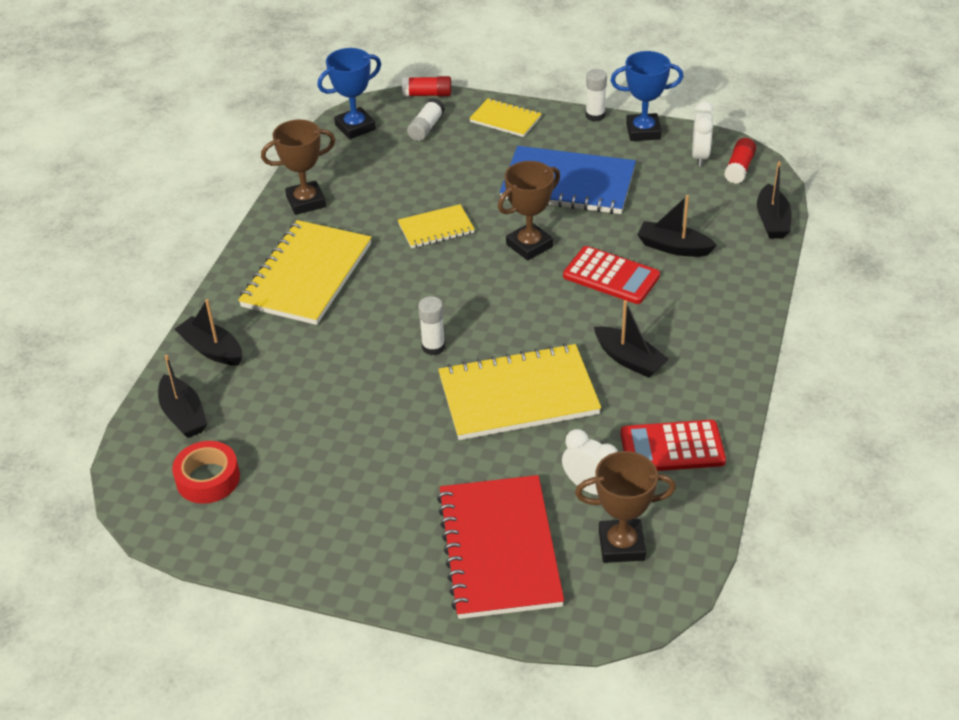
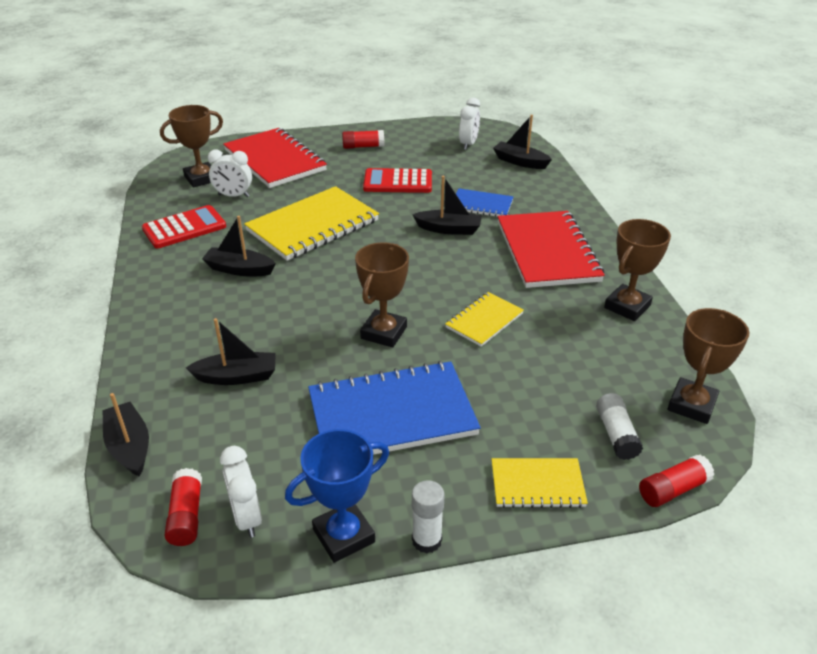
camera: 150 degrees right, 5 degrees down
red tape [172,441,240,504] -> white clock [459,98,480,150]
black boat [174,299,242,365] -> black boat moved to [412,176,482,235]
yellow notebook [238,220,372,325] -> red notebook [498,211,605,288]
blue trophy [317,48,381,139] -> brown trophy [668,308,750,424]
white glue stick [418,296,445,355] -> none
red calculator [563,246,660,304] -> red calculator moved to [363,168,432,193]
none -> red glue stick [342,130,384,149]
none -> blue notebook [456,188,514,217]

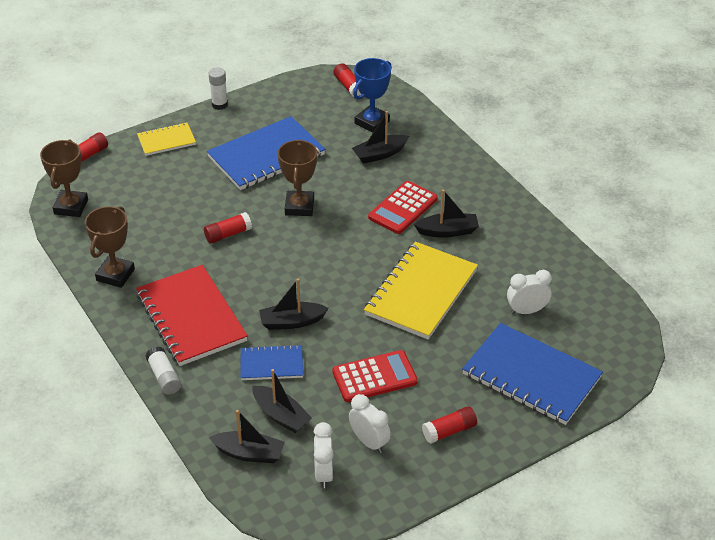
camera: 160 degrees right, 5 degrees up
black boat [103,393,149,477] -> black boat moved to [252,369,312,433]
red calculator [142,205,226,248] -> red calculator moved to [368,181,438,234]
brown trophy [160,105,223,187] -> none
white clock [220,446,262,538] -> white clock moved to [349,394,391,453]
red notebook [223,128,327,188] -> blue notebook [462,323,603,425]
blue trophy [285,429,389,563] -> blue trophy moved to [353,58,392,132]
yellow notebook [445,292,524,347] -> red glue stick [204,212,252,244]
white glue stick [596,393,643,460] -> white glue stick moved to [146,346,181,395]

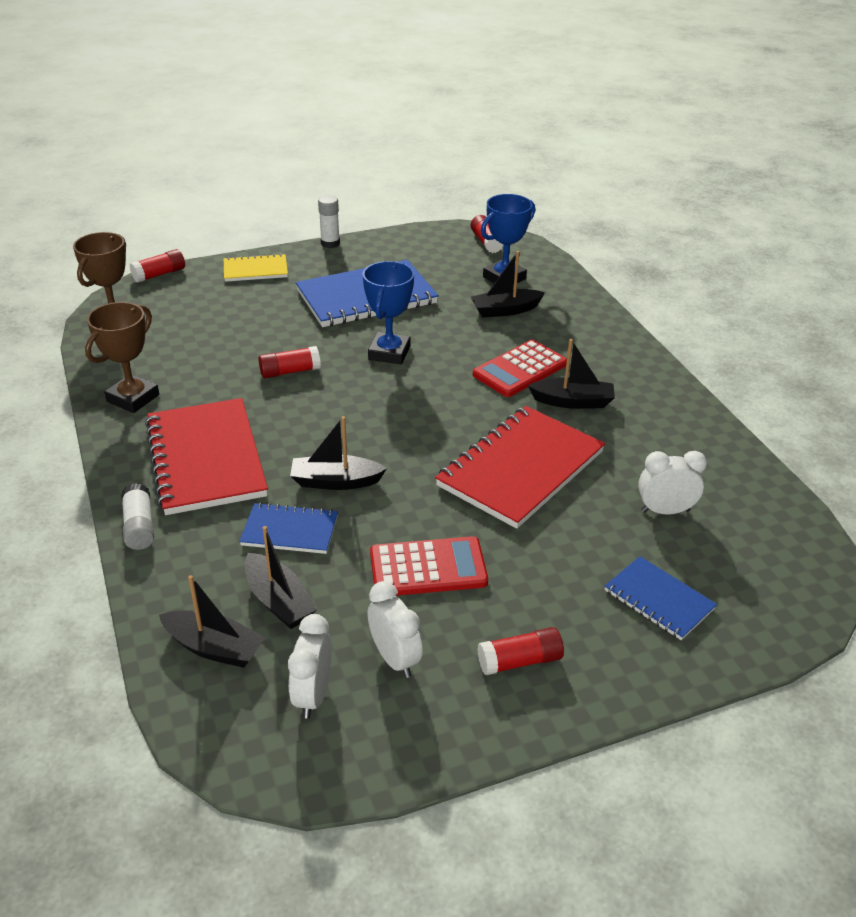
camera: 10 degrees right, 5 degrees down
brown trophy [278,139,317,216] -> blue trophy [363,261,414,364]
yellow notebook [364,242,478,340] -> red notebook [435,406,605,529]
blue notebook [462,323,603,425] -> blue notebook [605,556,717,640], size x0.53

